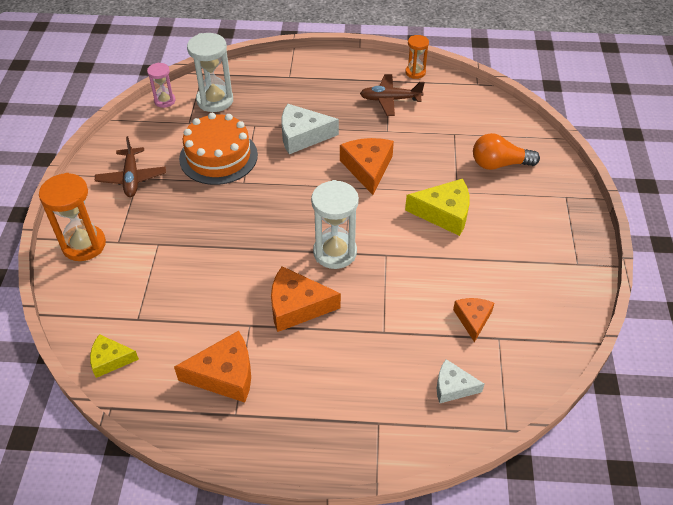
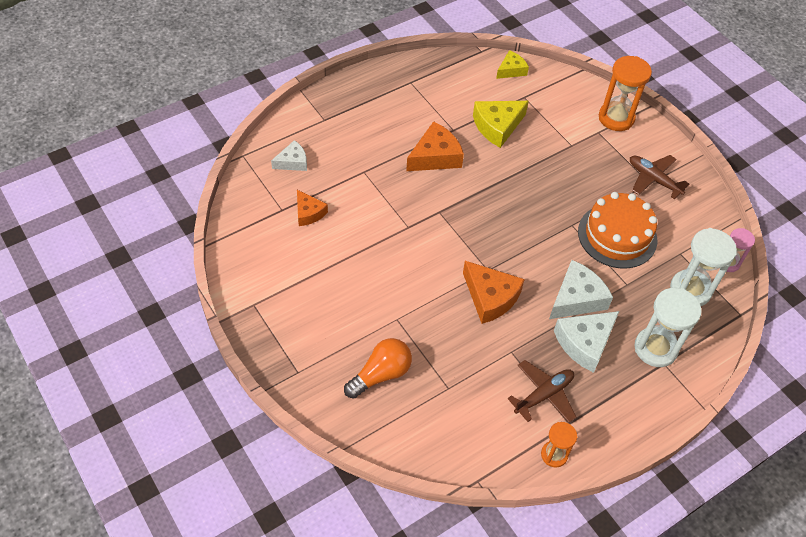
camera: 140 degrees right, 5 degrees up
orange cheese [174,331,251,403] -> none
white hourglass [311,180,359,269] -> white hourglass moved to [634,288,702,367]
yellow cheese [405,179,469,236] -> yellow cheese moved to [473,101,529,148]
none -> white cheese [554,311,619,373]

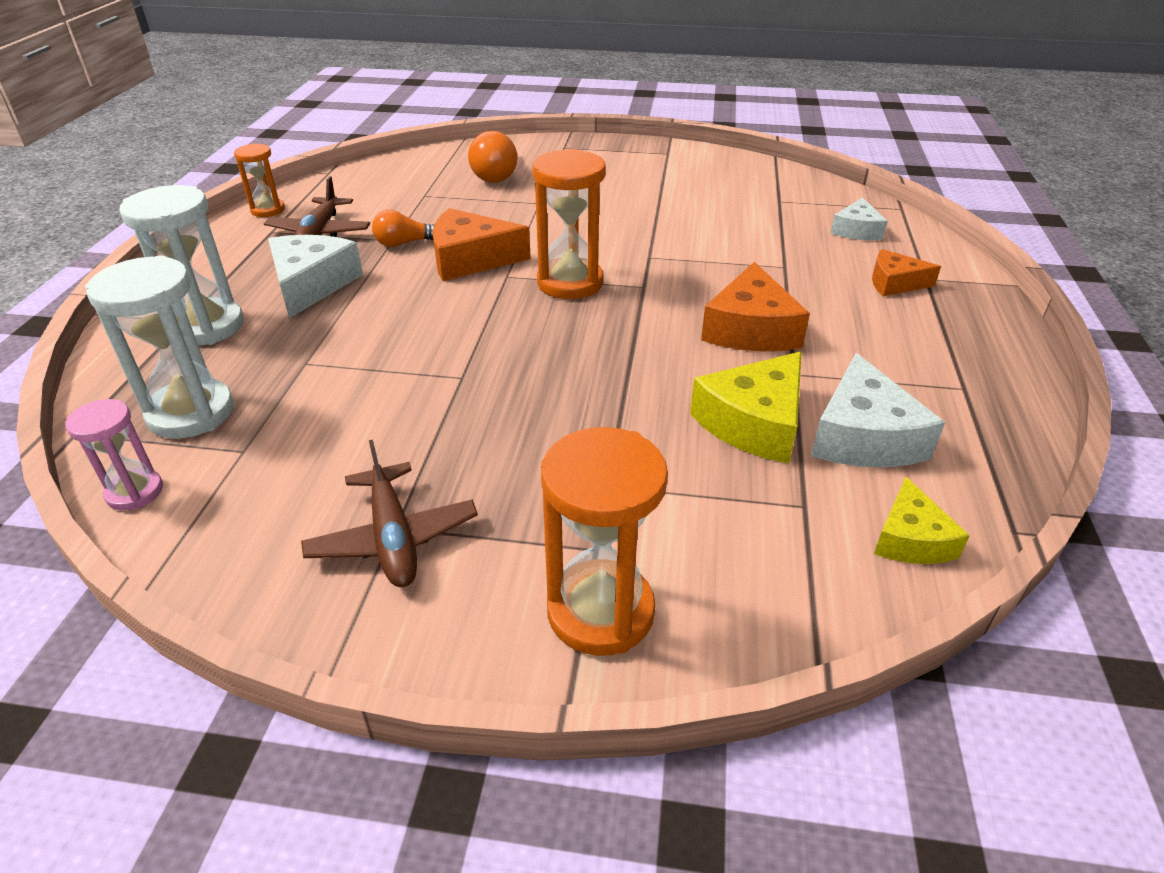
camera: 135 degrees right, 15 degrees down
orange cheese [297,190,328,226] -> orange cheese moved to [872,249,941,296]
yellow cheese [473,101,529,148] -> yellow cheese turned 150 degrees counterclockwise [690,352,802,464]
white cheese [549,260,613,319] -> white cheese moved to [811,353,945,467]
orange cake [578,192,657,268] -> none
brown plane [630,155,690,199] -> brown plane turned 75 degrees clockwise [301,440,478,587]
none -> orange light bulb [372,210,434,247]
none -> orange hourglass [532,149,606,299]

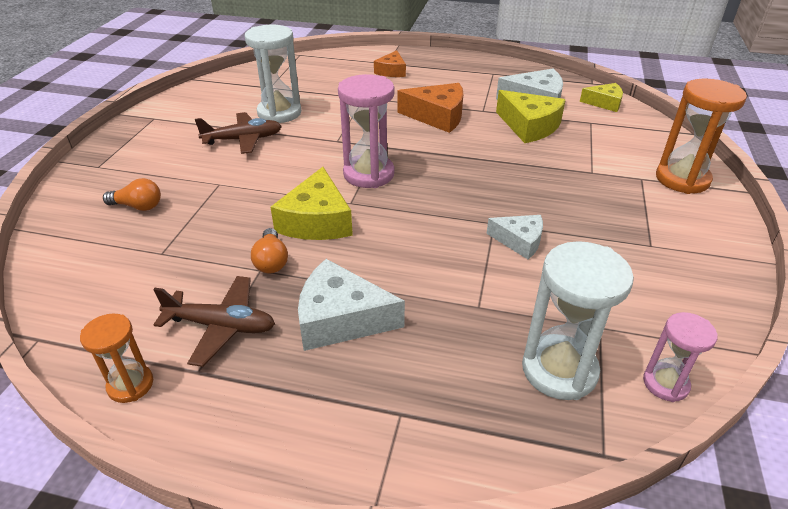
camera: 85 degrees left, 0 degrees up
white hourglass [119,185,244,345] -> white hourglass moved to [245,25,301,123]
brown plane [301,440,478,587] -> brown plane moved to [195,112,282,154]
orange cheese [432,208,531,281] -> yellow cheese [270,167,353,240]
orange light bulb [468,131,518,183] -> orange light bulb [103,178,161,211], size x0.65
orange hourglass [532,149,606,299] -> pink hourglass [338,74,394,188]
white cheese [831,197,888,241] -> white cheese moved to [486,215,543,259]

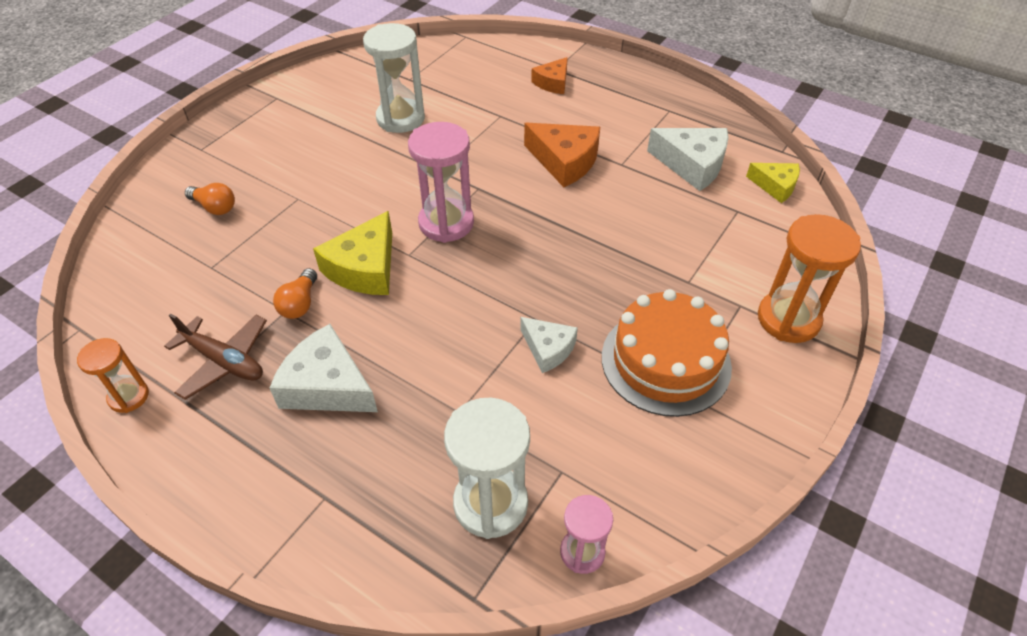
camera: 20 degrees right, 10 degrees up
brown plane [195,112,282,154] -> none
yellow cheese [496,90,565,143] -> none
none -> orange cake [602,289,732,417]

